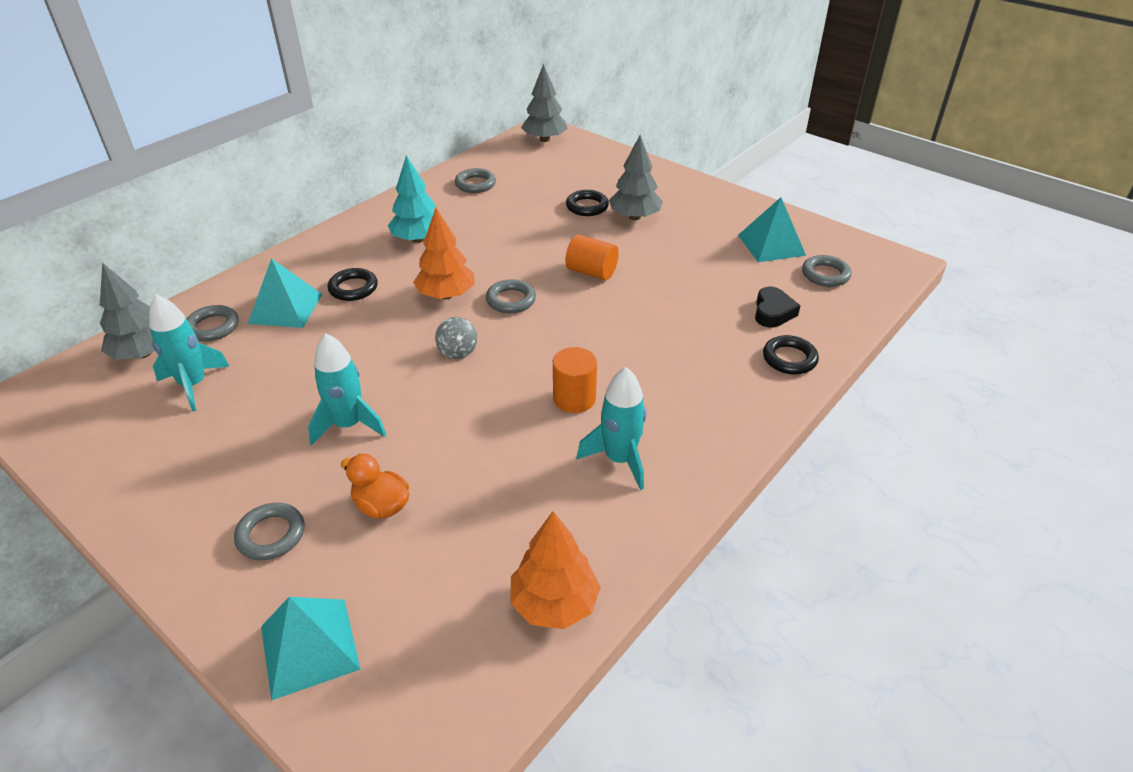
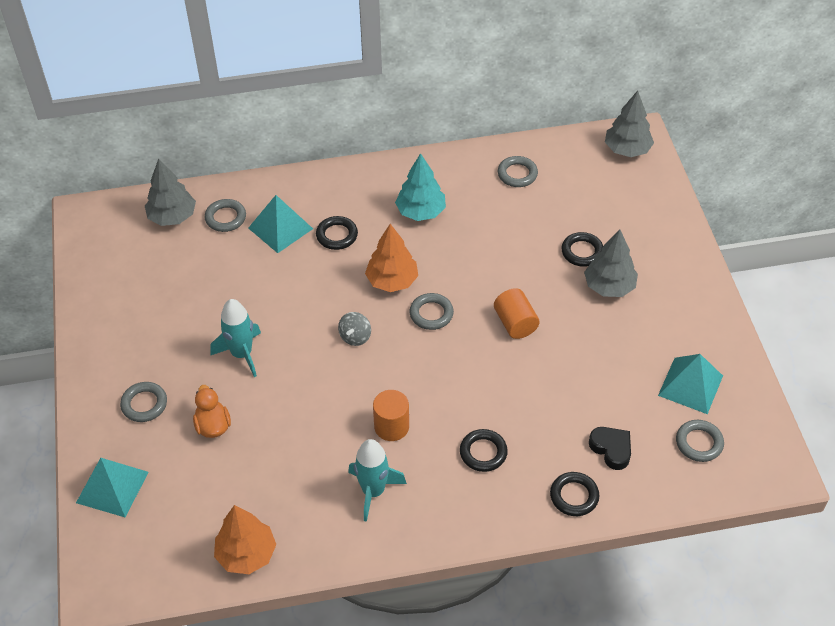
camera: 40 degrees right, 10 degrees up
turquoise rocket [149,294,230,412] -> none
black heart [755,287,801,328] -> black heart turned 90 degrees counterclockwise [589,427,631,470]
none -> black ring [460,429,508,472]

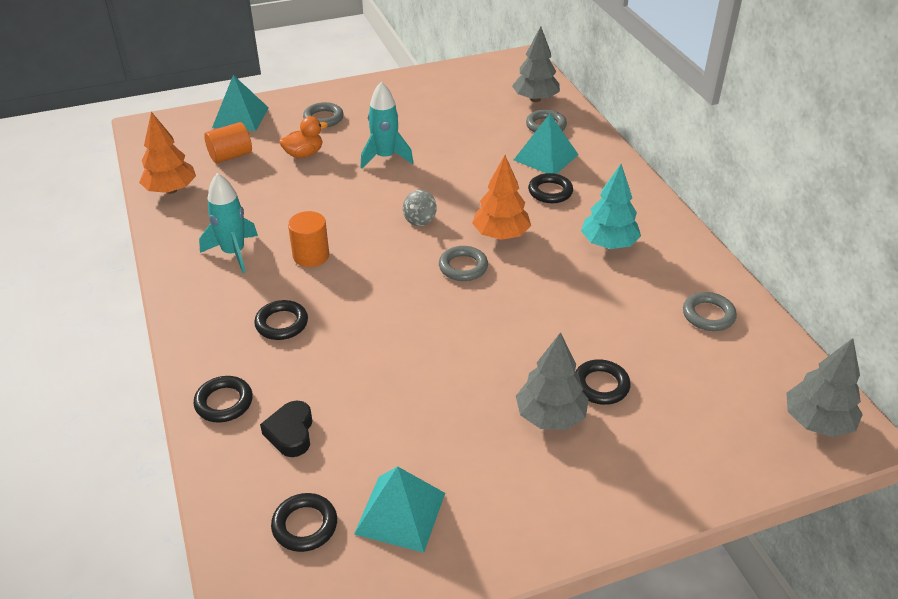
camera: 80 degrees right, 10 degrees down
grey spinning top [338,312,371,346] -> grey spinning top turned 75 degrees counterclockwise [403,190,437,226]
orange cylinder [494,288,540,339] -> orange cylinder moved to [204,122,252,163]
black heart [589,427,631,470] -> black heart turned 135 degrees clockwise [260,400,312,457]
grey ring [676,420,724,462] -> black ring [271,493,337,552]

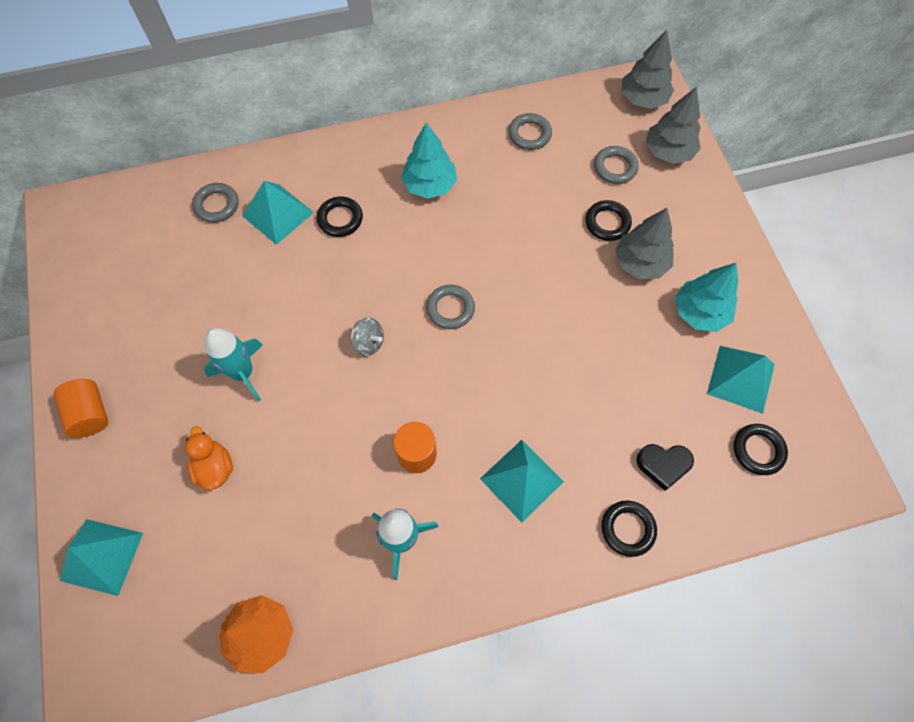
camera: 85 degrees left, 25 degrees up
orange cylinder [204,122,252,163] -> orange cylinder moved to [53,379,108,438]
black ring [254,300,308,340] -> turquoise pyramid [480,440,564,522]
grey ring [303,102,344,127] -> grey ring moved to [594,146,639,184]
orange tree [472,155,531,240] -> none
grey tree [512,26,560,102] -> grey tree moved to [646,86,701,164]
none -> turquoise tree [675,263,738,332]

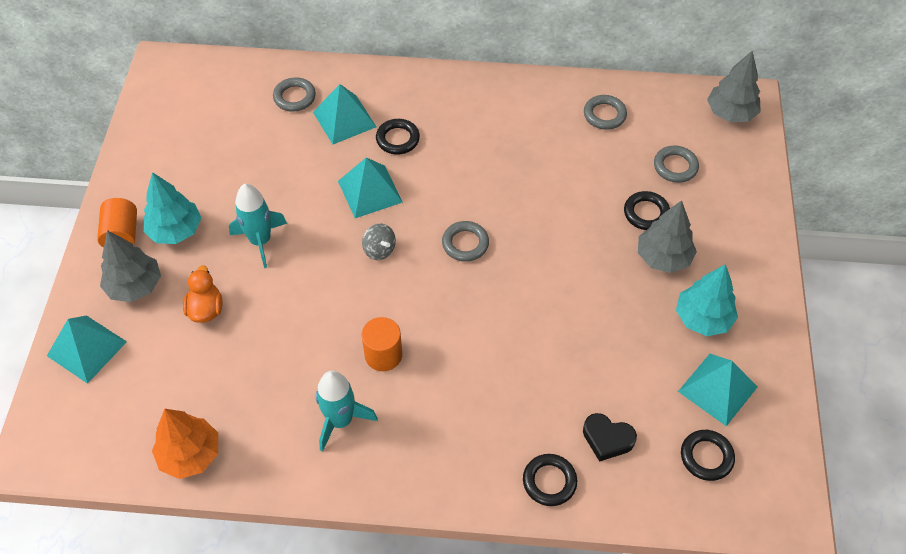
camera: 20 degrees right, 10 degrees down
turquoise tree [401,123,457,199] -> turquoise tree moved to [143,172,201,244]
turquoise pyramid [480,440,564,522] -> turquoise pyramid moved to [338,157,403,218]
grey tree [646,86,701,164] -> grey tree moved to [100,230,161,302]

